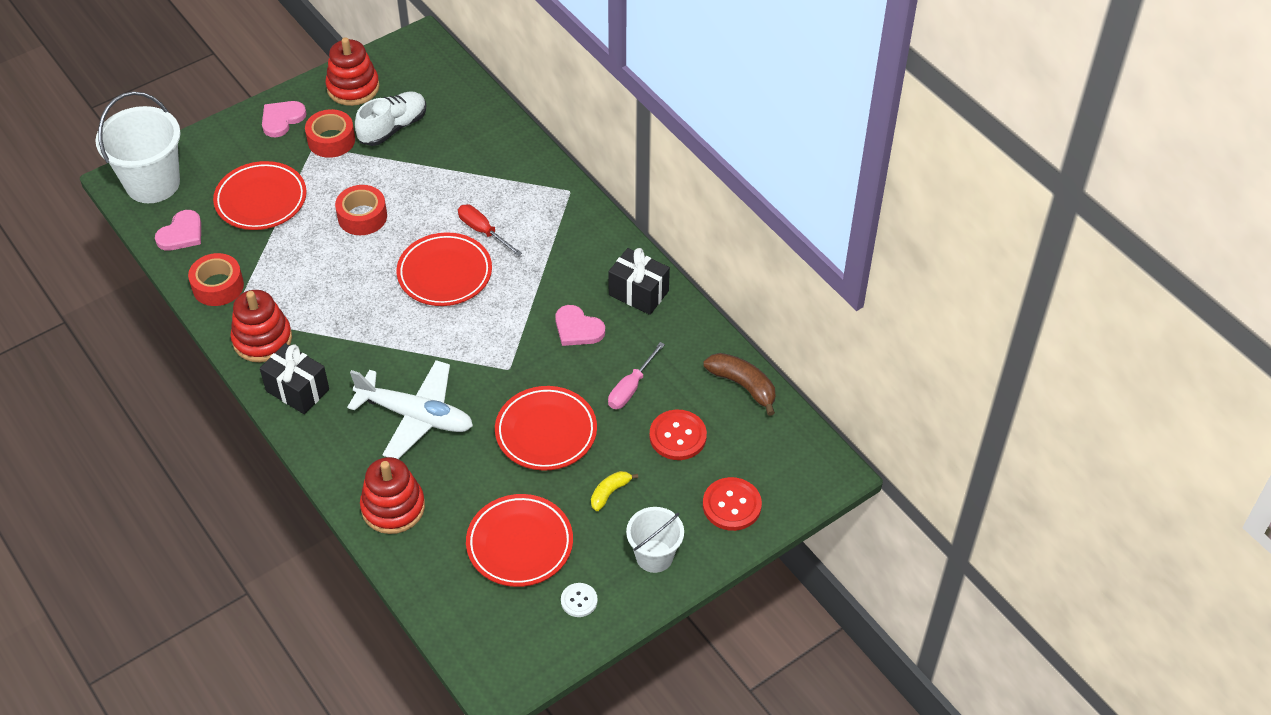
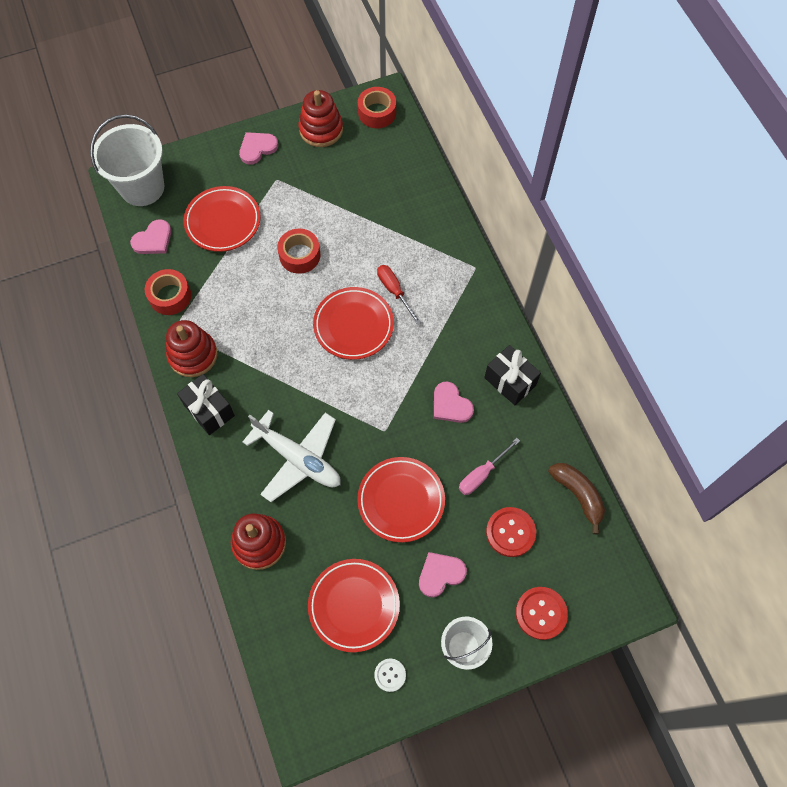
camera: 15 degrees right, 15 degrees up
red tape [305,109,355,158] -> red tape moved to [358,87,396,128]
white shoe [355,91,426,146] -> none
yellow banana [591,471,638,511] -> pink heart [419,552,467,597]

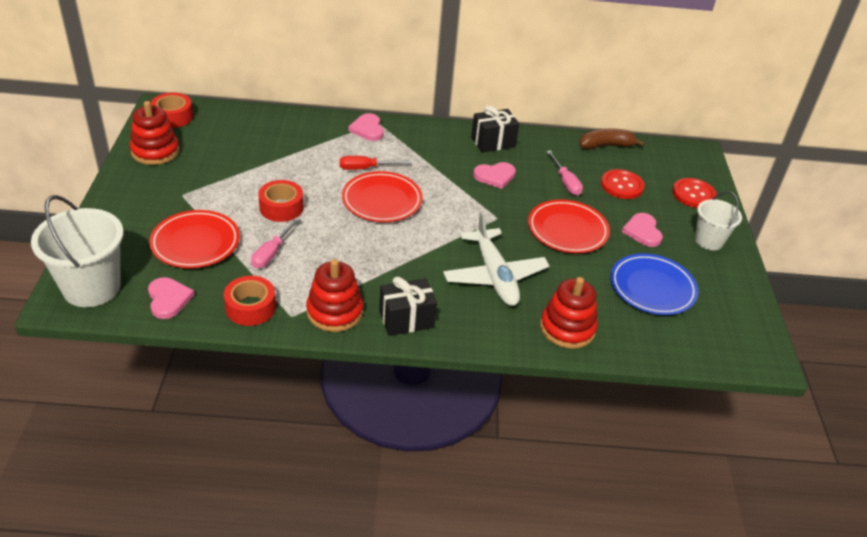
camera: 70 degrees left, 25 degrees down
pink heart [239,132,278,164] -> pink heart moved to [348,113,384,141]
white plane [243,410,341,502] -> white plane turned 105 degrees clockwise [443,211,549,306]
red plate [308,559,400,652] -> blue plate [611,253,698,315]
white button [374,659,406,692] -> none
none -> pink screwdriver [251,217,300,268]

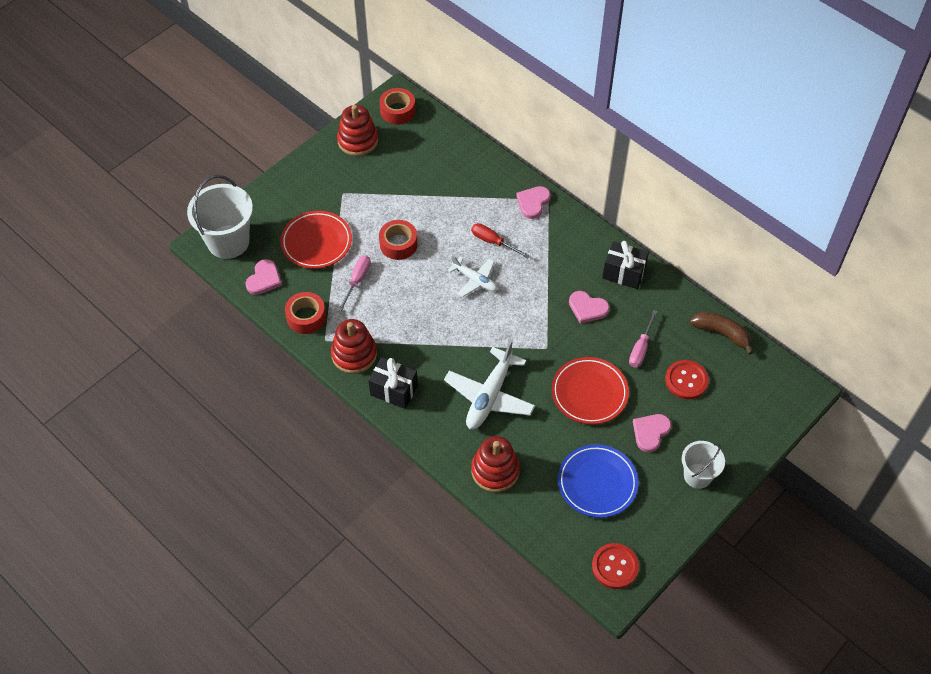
camera: 45 degrees right, 15 degrees up
pink screwdriver [251,217,300,268] -> pink screwdriver turned 135 degrees clockwise [338,256,371,311]
red plate [342,171,423,222] -> white plane [448,255,497,297]
red button [672,178,717,208] -> red button moved to [592,543,639,589]

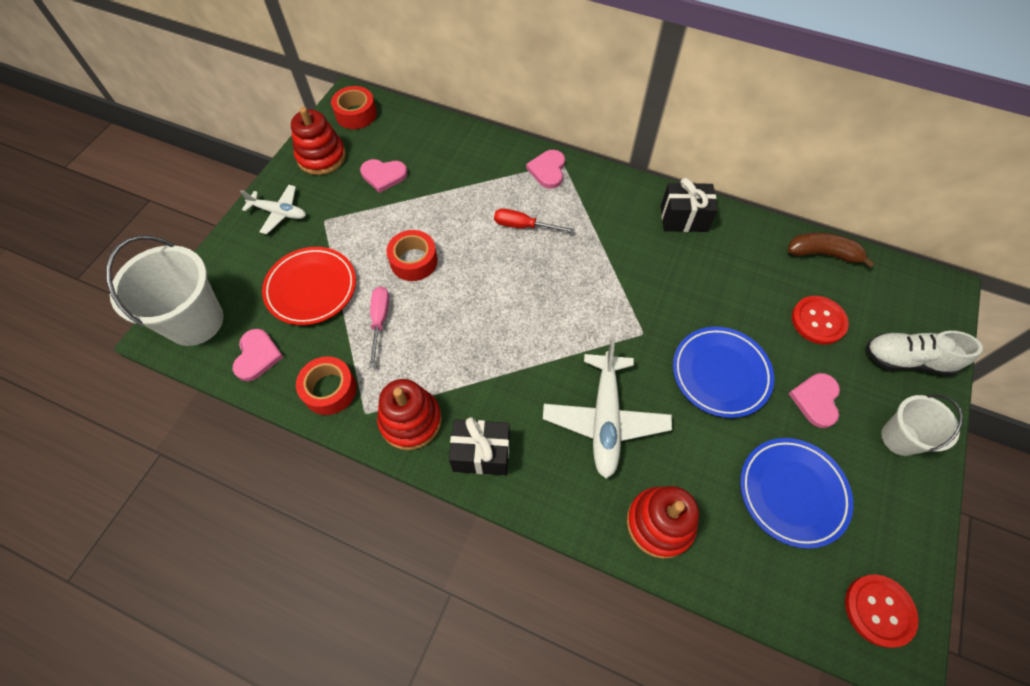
camera: 20 degrees left, 5 degrees up
white plane [448,255,497,297] -> white plane moved to [240,185,306,234]
red plate [552,357,629,424] -> blue plate [673,327,774,418]
pink heart [569,291,610,324] -> pink heart moved to [360,159,407,193]
pink screwdriver [629,310,657,368] -> none
none -> white shoe [865,331,983,376]

